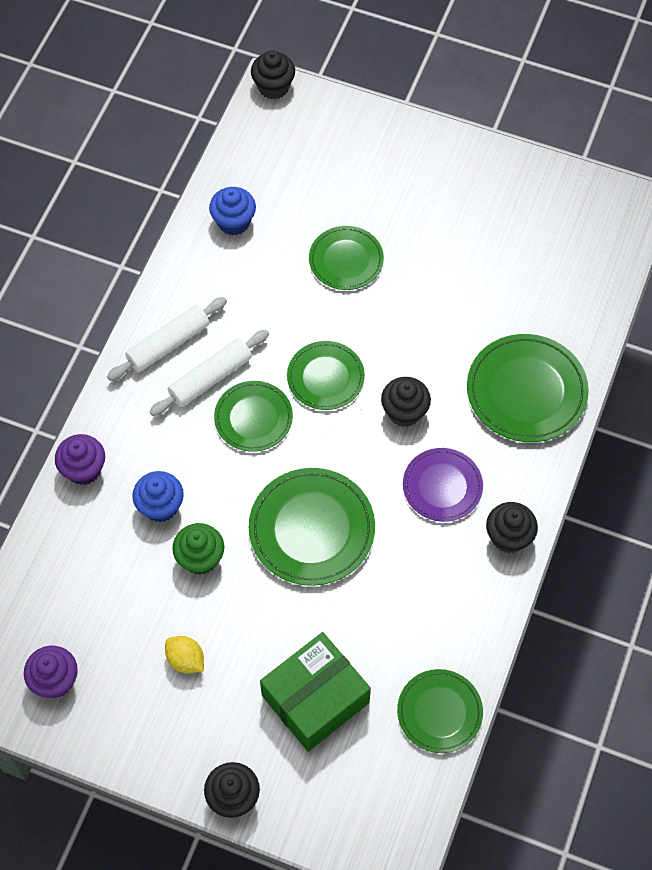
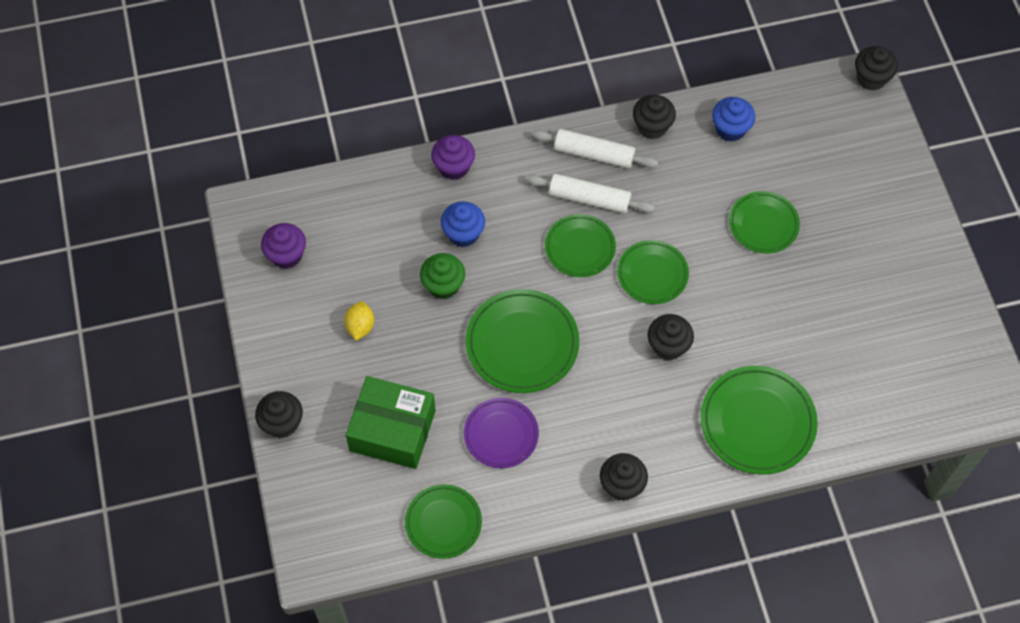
camera: 55 degrees right, 0 degrees up
purple plate [403,448,483,522] -> purple plate moved to [464,398,539,468]
none -> black cupcake [633,95,676,139]

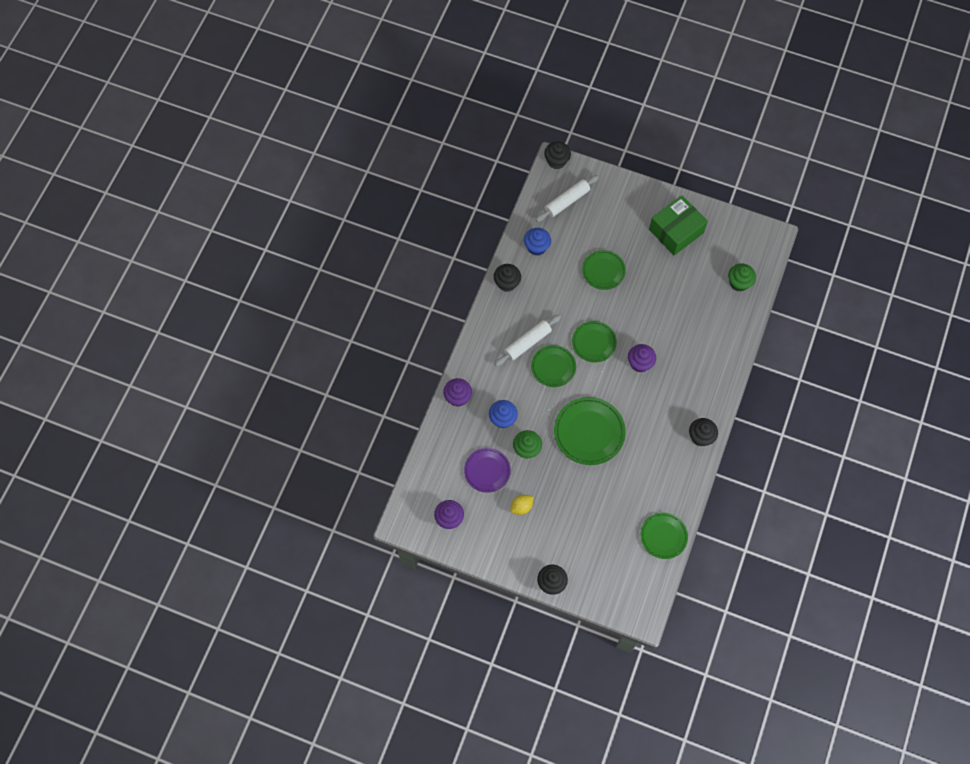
camera: 55 degrees left, 5 degrees up
yellow lemon [344,301,374,341] -> yellow lemon turned 75 degrees counterclockwise [510,495,534,515]
green box [346,376,436,469] -> green box moved to [649,195,708,256]
purple plate [464,398,539,468] -> purple plate moved to [464,448,511,493]
white rolling pin [532,129,658,168] -> white rolling pin moved to [536,175,599,222]
black cupcake [648,314,694,360] -> purple cupcake [628,344,656,372]
green plate [701,366,818,475] -> none
none -> green cupcake [728,263,756,292]

